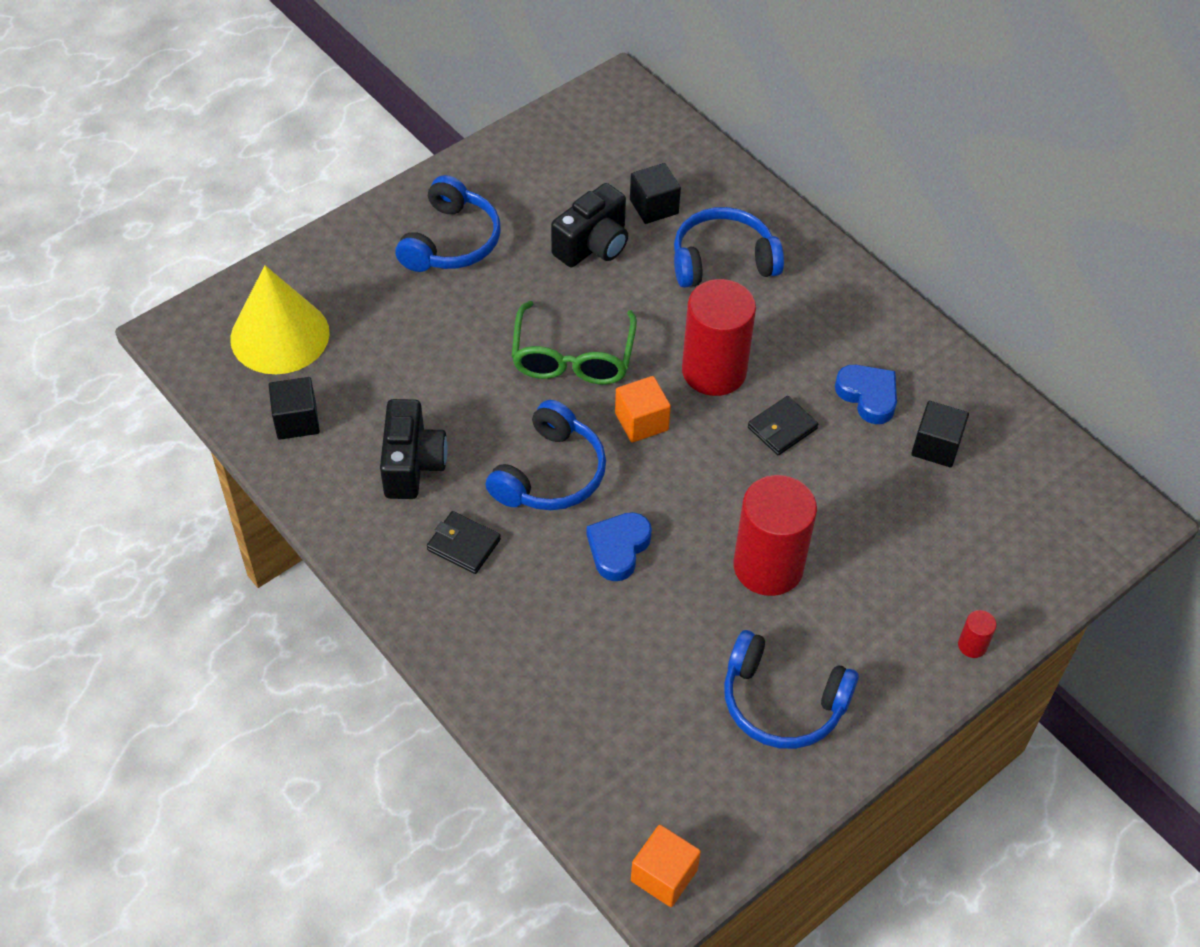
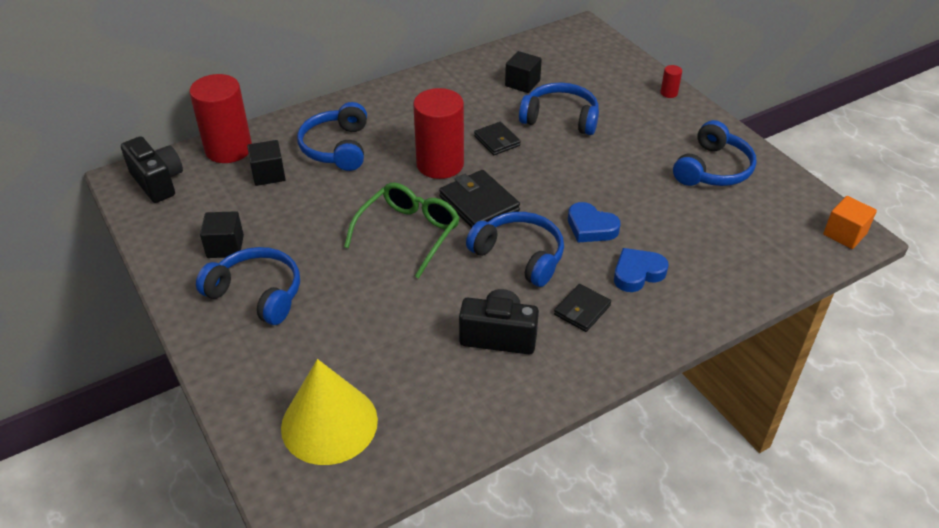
camera: 80 degrees left, 10 degrees down
black cube [269,377,320,440] -> black cube moved to [200,211,244,258]
green glasses [512,301,637,384] -> green glasses turned 75 degrees counterclockwise [344,183,460,278]
black camera [551,183,628,267] -> black camera moved to [121,136,183,203]
orange cube [615,376,671,443] -> black wallet [439,170,520,228]
red cylinder [734,475,817,596] -> red cylinder moved to [189,74,252,163]
blue heart [835,365,897,424] -> blue heart moved to [614,248,669,292]
none -> blue headphones [519,82,599,135]

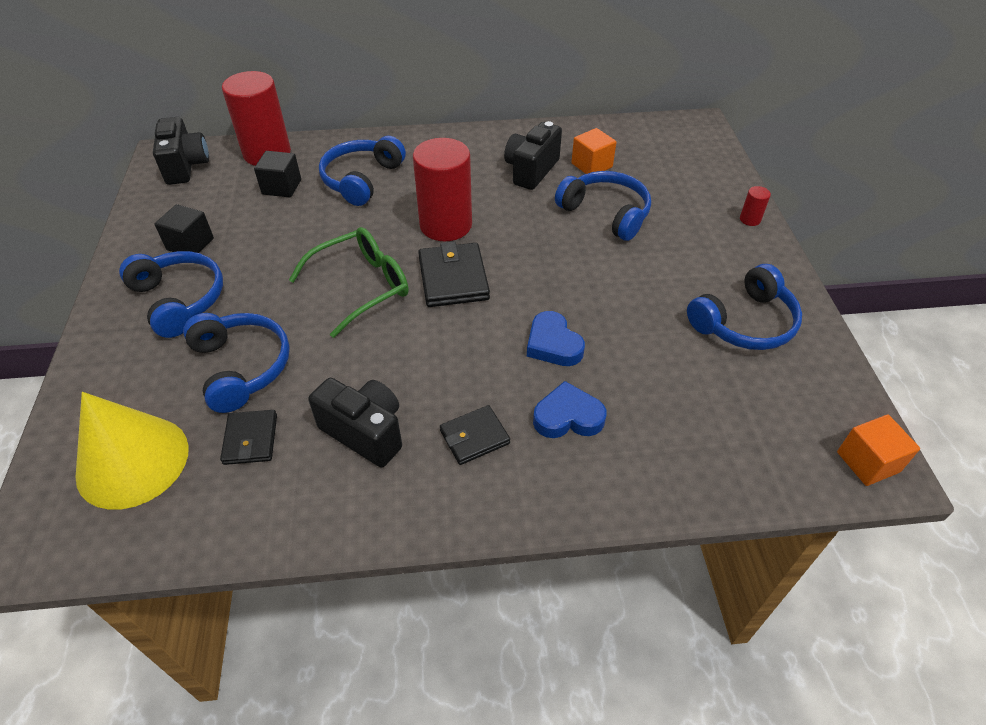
camera: 25 degrees right, 5 degrees up
blue headphones [466,212,564,287] -> blue headphones moved to [183,313,290,413]
black wallet [474,122,521,155] -> black wallet moved to [220,410,277,465]
black cube [505,51,542,93] -> orange cube [571,128,617,174]
none -> black camera [504,121,562,190]

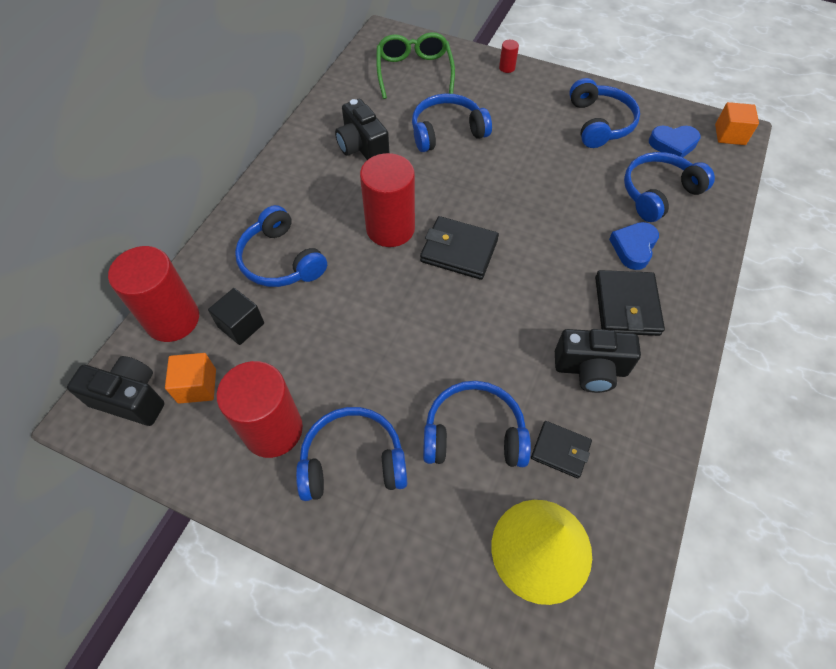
camera: 60 degrees left, 10 degrees up
black cube [155,204,214,253] -> red cylinder [216,361,303,458]
green glasses [289,227,409,338] -> green glasses moved to [376,32,455,99]
black camera [308,378,402,467] -> black camera turned 150 degrees counterclockwise [555,329,641,393]
black wallet [440,405,510,465] -> black wallet [595,270,665,336], size x1.58
blue heart [527,311,585,366] -> blue heart moved to [649,126,701,158]
orange cube [571,128,617,174] -> orange cube moved to [165,353,216,404]
none -> blue headphones [624,152,715,222]

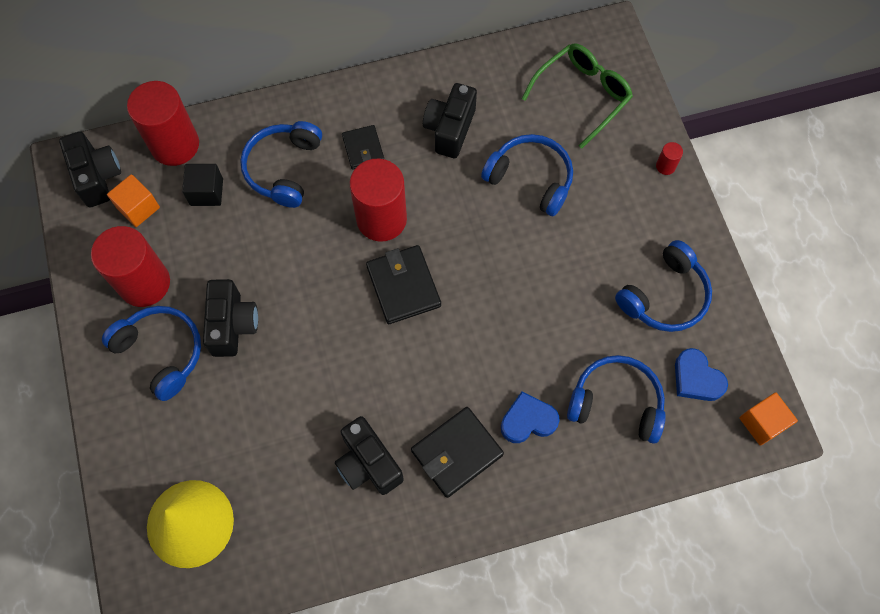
camera: 50 degrees right, 10 degrees up
blue headphones [423,381,531,467] -> none
black wallet [531,421,592,478] -> black wallet moved to [342,125,384,170]
none -> black camera [203,279,258,357]

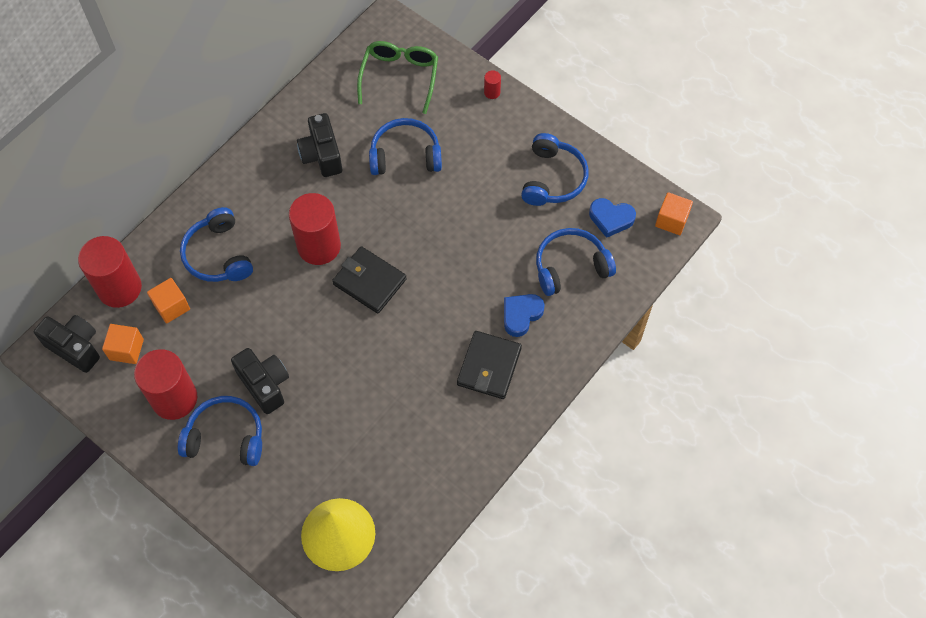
camera: 35 degrees left, 5 degrees down
black cube [182,164,223,206] -> orange cube [147,278,190,324]
black camera [335,416,404,495] -> none
black wallet [342,125,384,170] -> none

